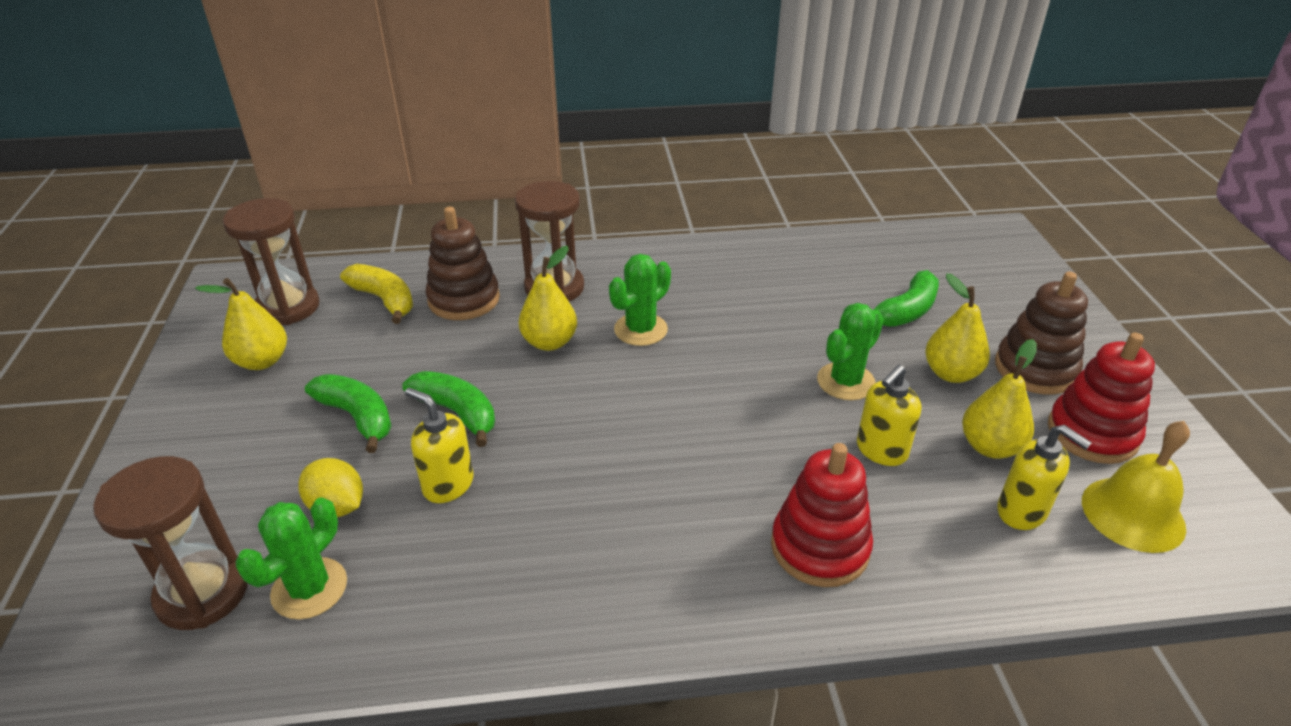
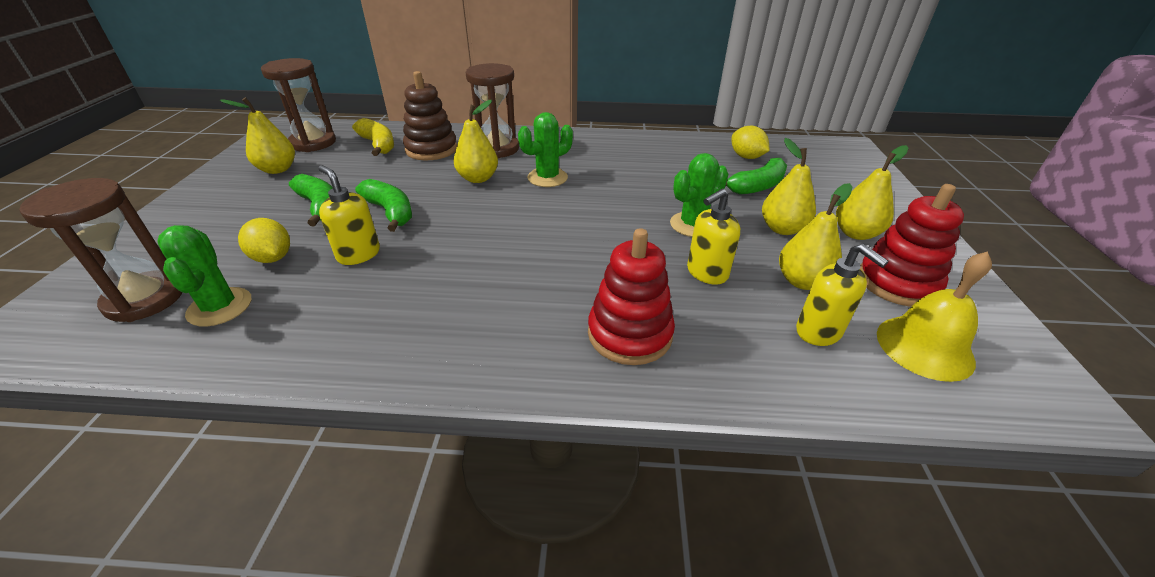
camera: 10 degrees right, 0 degrees up
green cactus [235,497,347,620] -> green cactus turned 60 degrees counterclockwise [157,225,251,327]
brown stacking toy [995,272,1088,395] -> yellow pear [836,145,909,240]
none -> yellow lemon [732,126,770,159]

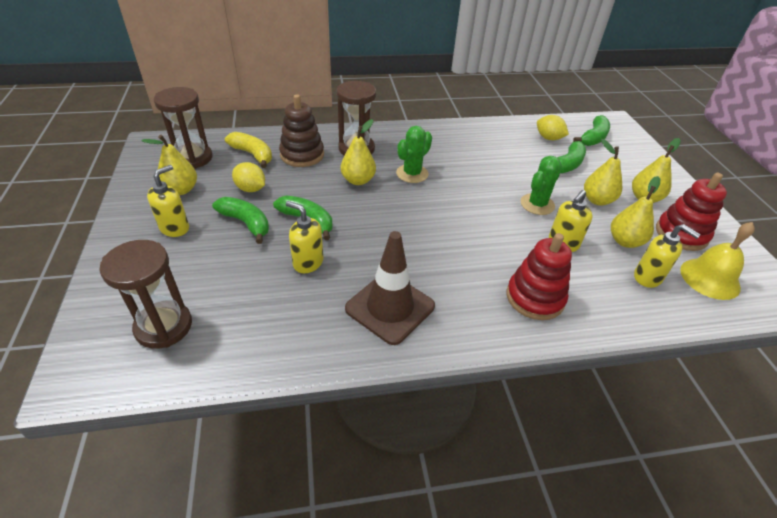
camera: 15 degrees left, 5 degrees up
green cactus [157,225,251,327] -> none
yellow lemon [238,218,290,263] -> yellow lemon moved to [232,162,265,192]
none -> yellow soap dispenser [147,165,189,237]
none -> brown traffic cone [345,231,435,345]
none -> green banana [573,115,610,146]

